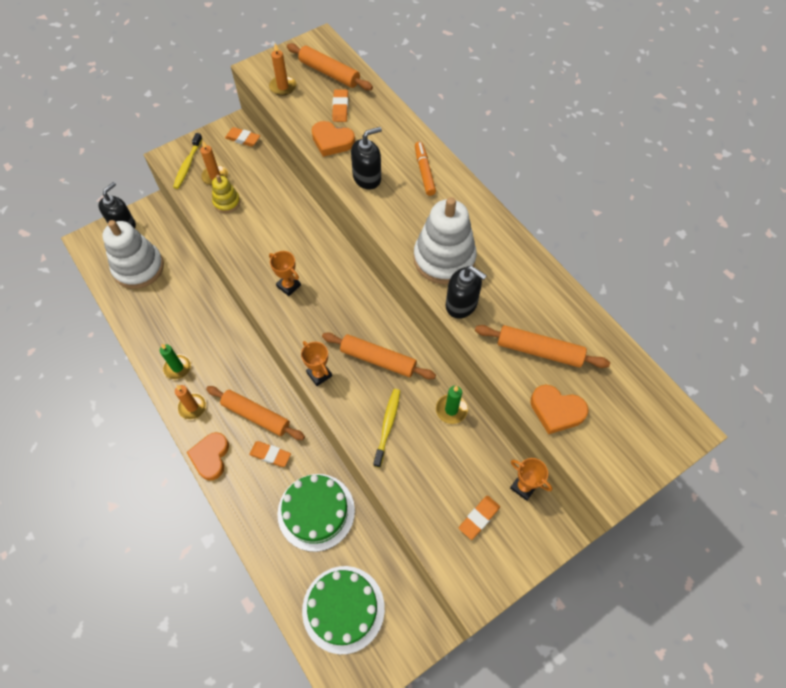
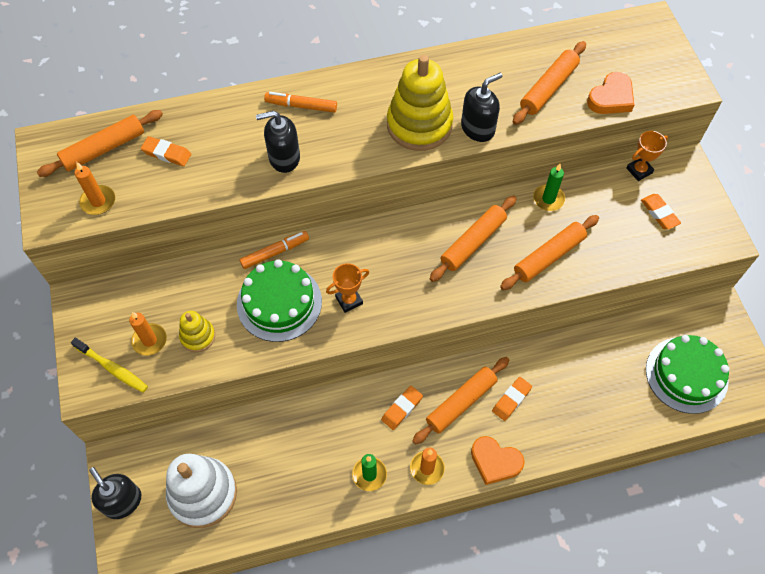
camera: 70 degrees left, 0 degrees up
orange eraser [225,127,260,147] -> orange eraser moved to [381,386,423,430]
green cake [277,474,355,552] -> green cake moved to [237,259,322,342]
orange trophy [301,341,332,386] -> none
orange heart [311,121,355,157] -> none
black soap dispenser [351,127,382,190] -> black soap dispenser turned 90 degrees counterclockwise [256,111,300,173]
yellow toothbrush [373,389,400,468] -> orange rolling pin [500,215,599,290]
white stacking toy [413,197,477,284] -> yellow stacking toy [387,55,453,151]
none -> orange marker [239,231,309,269]

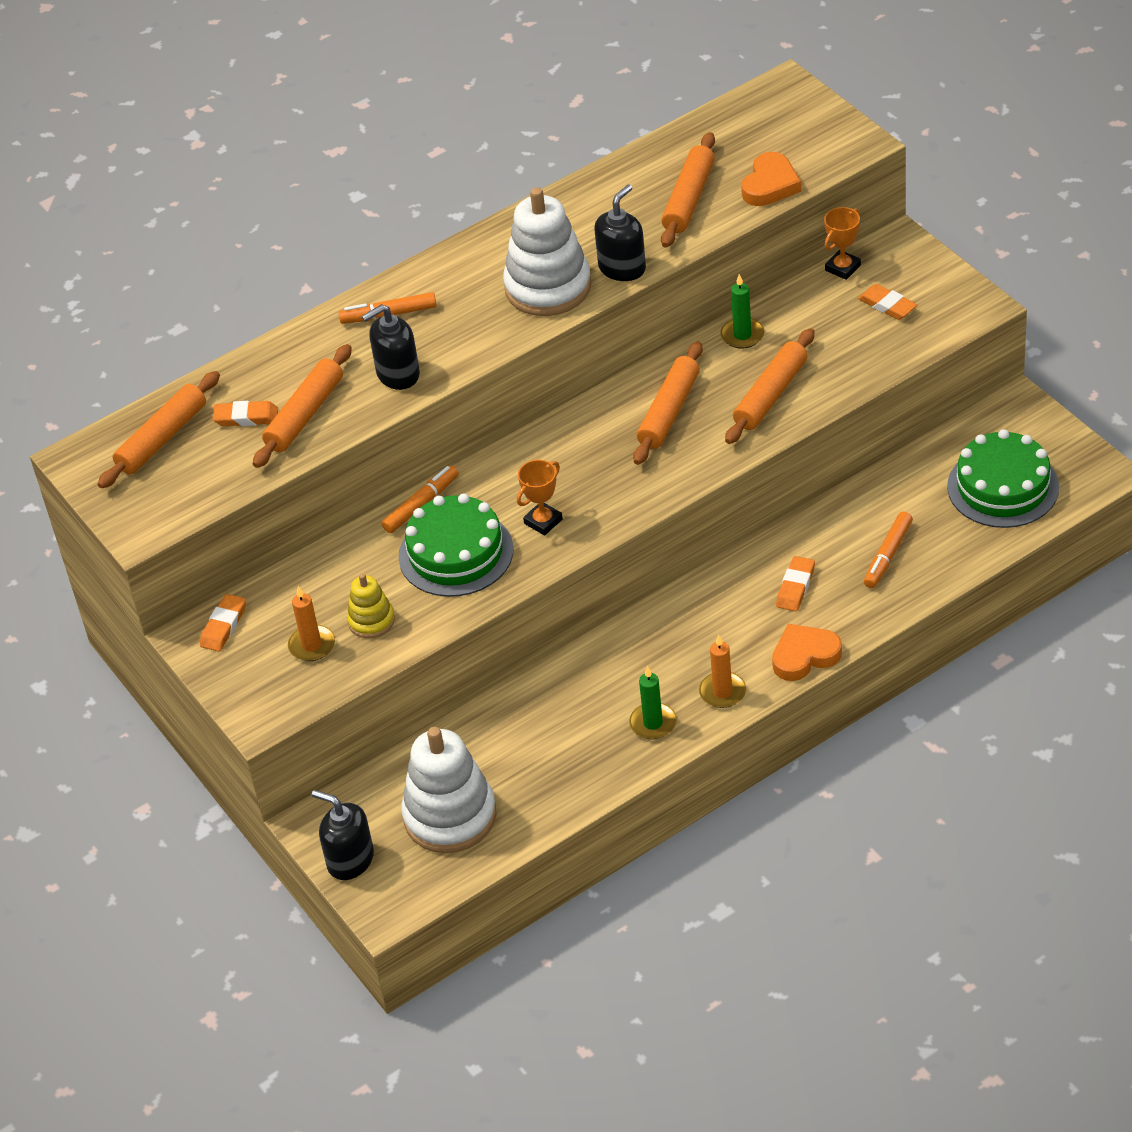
camera: 15 degrees left, 15 degrees down
yellow toothbrush [71,338,148,393] -> none
orange candle [75,162,115,215] -> none
orange eraser [381,386,423,430] -> orange eraser moved to [200,594,246,652]
yellow stacking toy [387,55,453,151] -> white stacking toy [503,187,592,316]
orange rolling pin [412,357,509,444] -> orange rolling pin moved to [253,344,352,468]
orange heart [471,436,525,485] -> orange heart turned 150 degrees clockwise [772,624,842,681]
none -> orange marker [864,512,913,588]

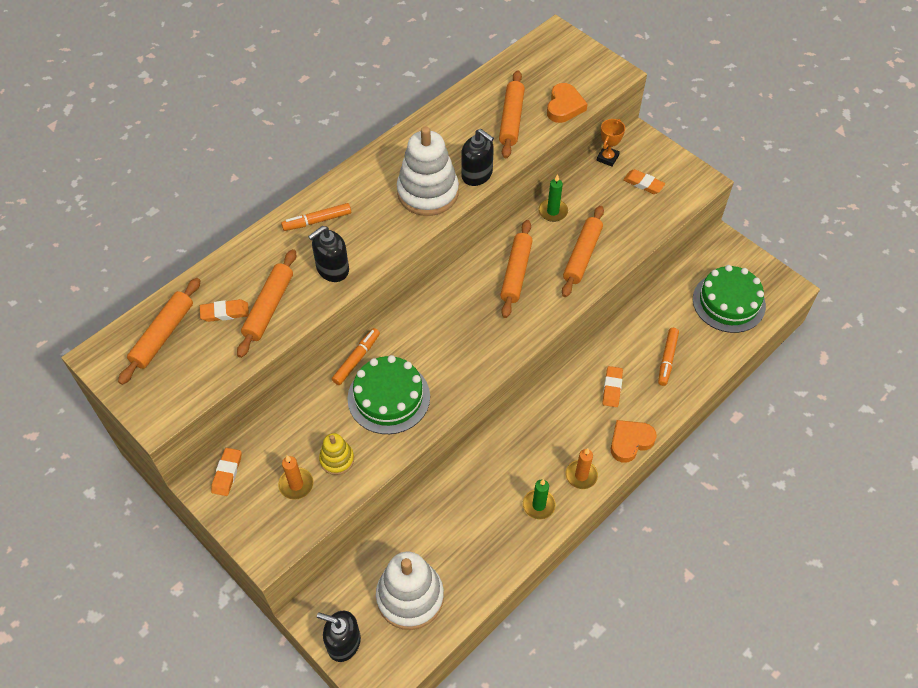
camera: 15 degrees left, 10 degrees up
orange trophy [517,460,563,535] -> none
black soap dispenser [594,184,646,281] -> black soap dispenser turned 105 degrees clockwise [461,129,494,186]

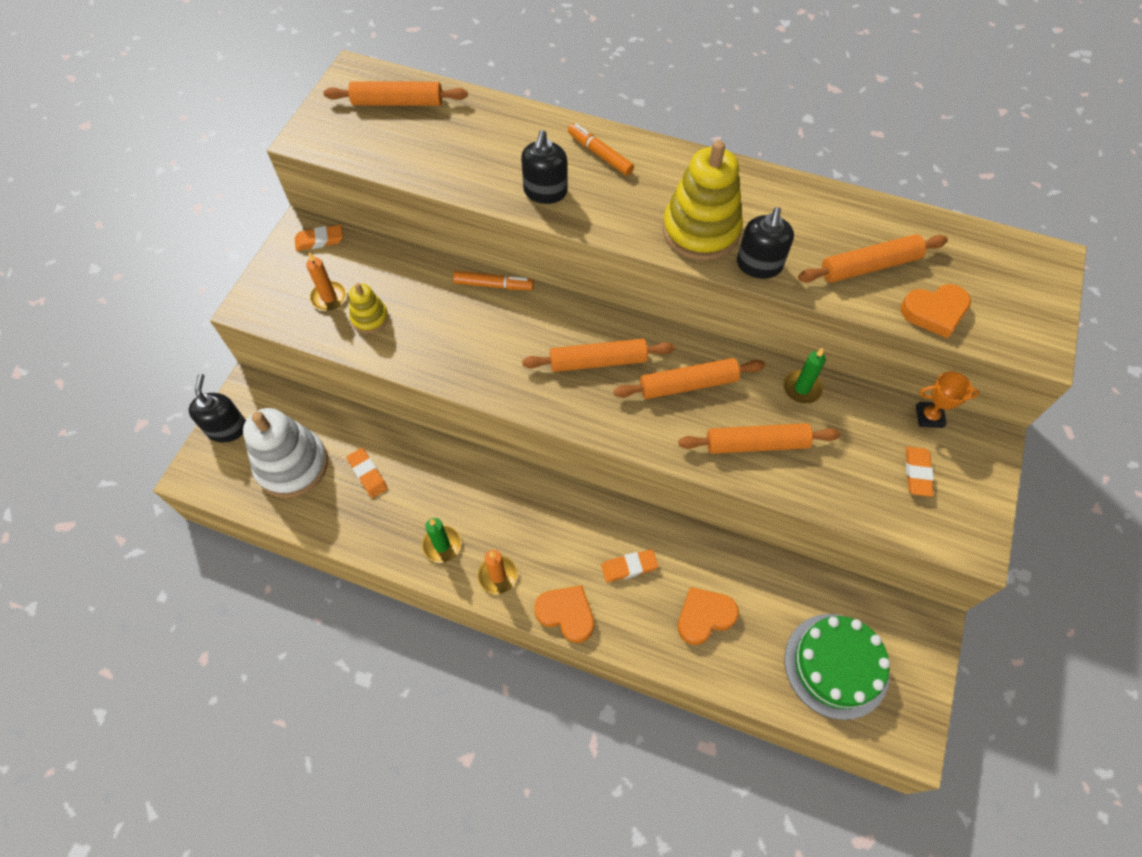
camera: 65 degrees right, 5 degrees up
orange eraser [200,299,249,322] -> orange eraser moved to [346,448,388,498]
orange rolling pin [237,249,296,358] -> orange rolling pin moved to [522,339,675,372]
black soap dispenser [308,226,349,282] -> black soap dispenser turned 105 degrees counterclockwise [521,130,567,204]
green cake [347,355,430,434] -> none
white stacking toy [397,126,459,216] -> yellow stacking toy [663,140,743,260]
orange marker [658,328,679,386] -> orange heart [678,587,739,645]

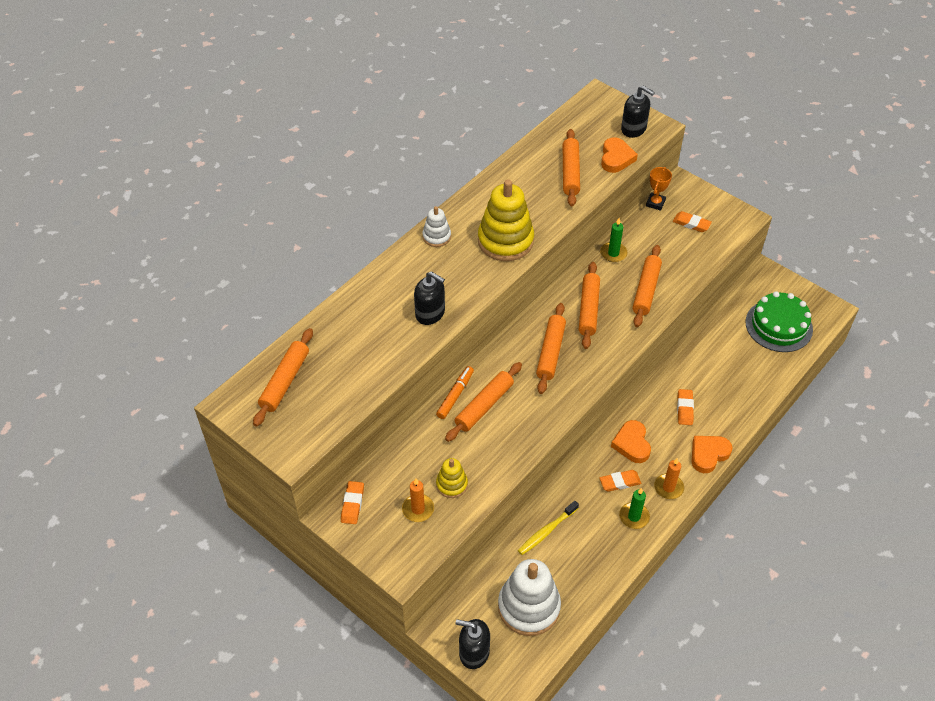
camera: 70 degrees left, 10 degrees down
orange eraser [346,448,388,498] -> orange eraser moved to [599,470,641,492]
orange marker [568,123,634,176] -> none
orange heart [678,587,739,645] -> orange heart moved to [611,420,651,463]
black soap dispenser [737,207,794,279] -> black soap dispenser moved to [621,86,655,138]
none -> white stacking toy [422,206,451,247]
none -> orange rolling pin [445,362,522,442]
none -> yellow toothbrush [518,501,579,555]

